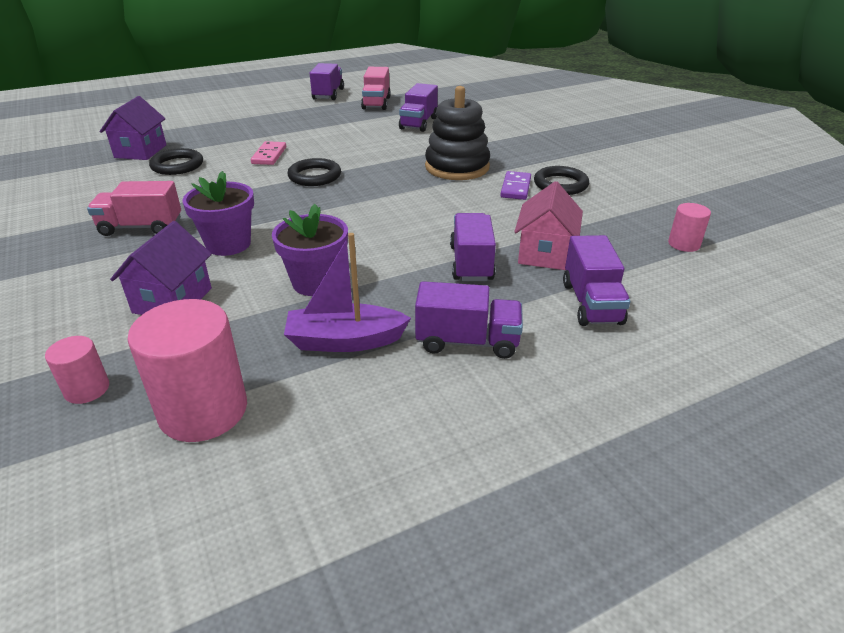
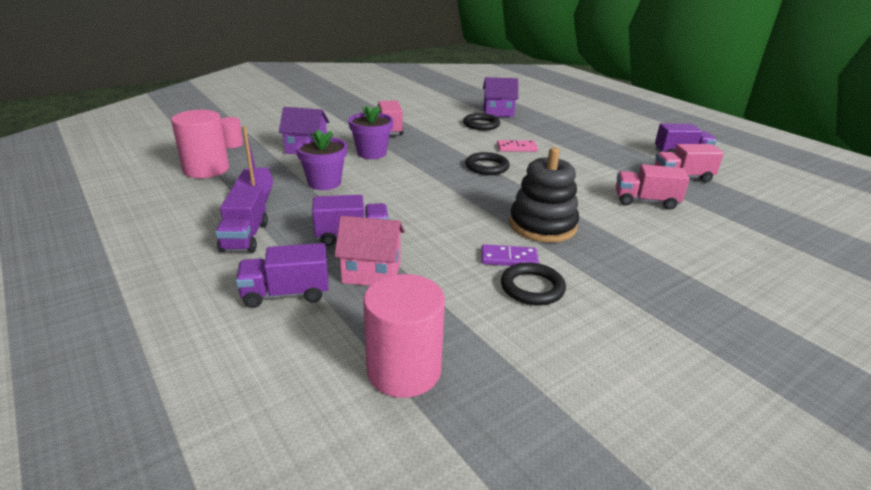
camera: 80 degrees right, 5 degrees down
purple truck [399,83,438,132] -> pink truck [616,164,690,210]
pink cylinder [668,203,711,252] -> pink cylinder [363,274,445,398], size x1.96

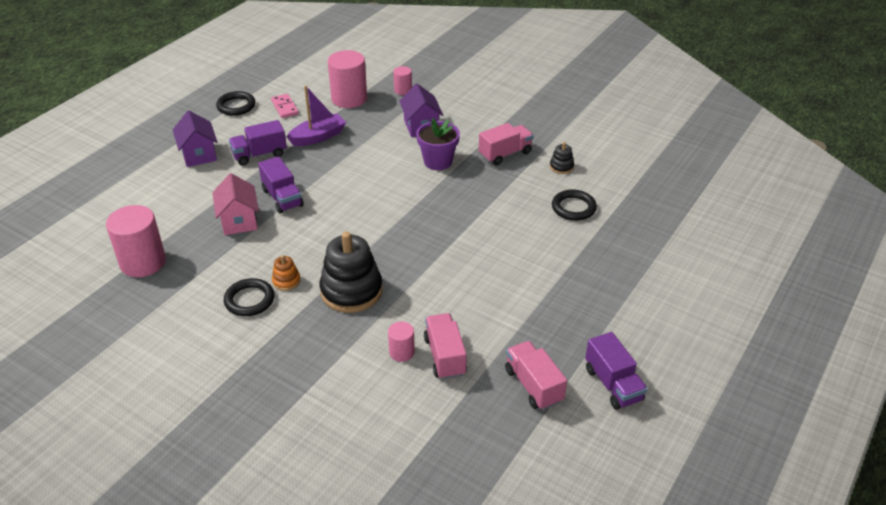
camera: 70 degrees right, 10 degrees up
purple truck [236,243,329,308] -> none
purple flower pot [296,130,347,190] -> none
black ring [465,152,510,175] -> black ring moved to [216,91,256,116]
purple domino [481,244,539,266] -> orange stacking toy [272,255,301,291]
purple house [483,77,518,117] -> purple house moved to [173,111,217,167]
pink domino [497,140,538,152] -> pink domino moved to [271,94,299,118]
none -> pink cylinder [388,322,415,362]
none -> black stacking toy [550,142,574,174]

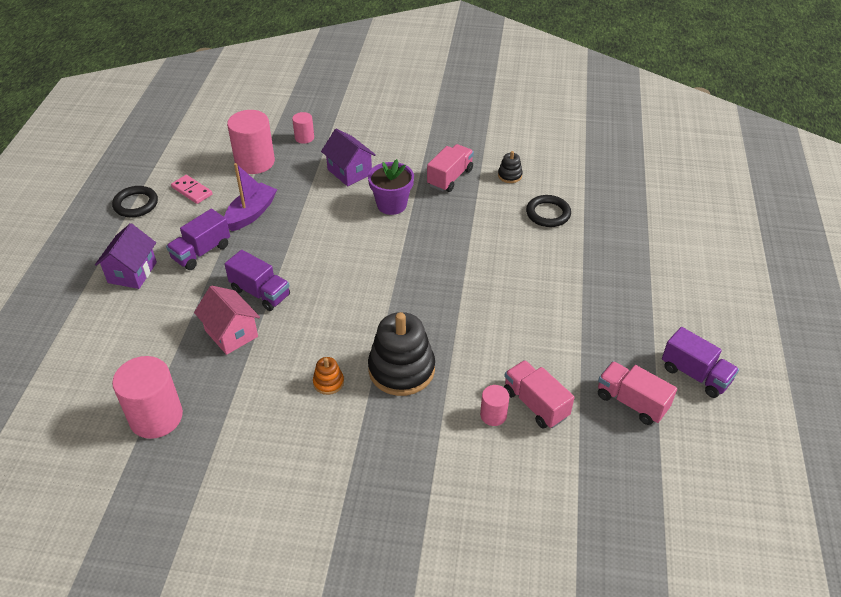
camera: 25 degrees left, 5 degrees up
purple house [173,111,217,167] -> purple house turned 60 degrees clockwise [95,223,157,289]
black ring [224,278,275,316] -> none

